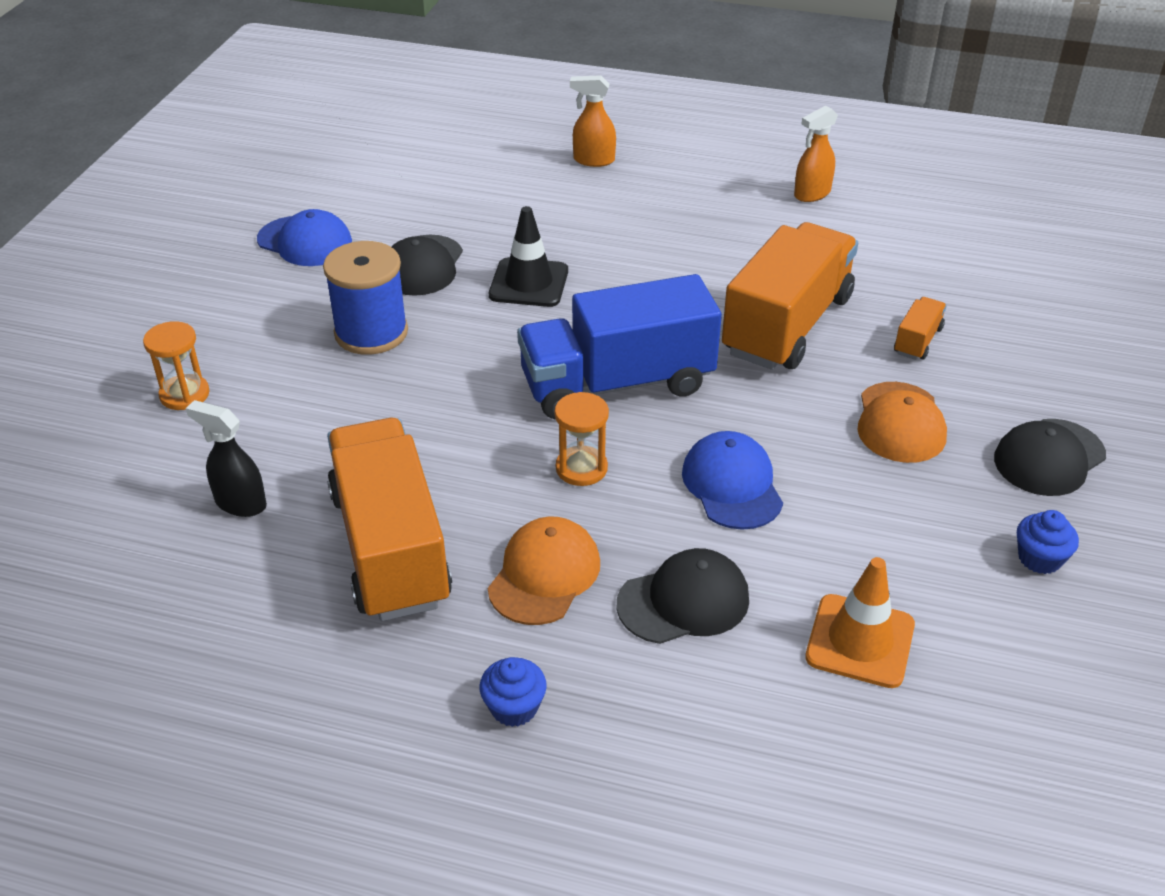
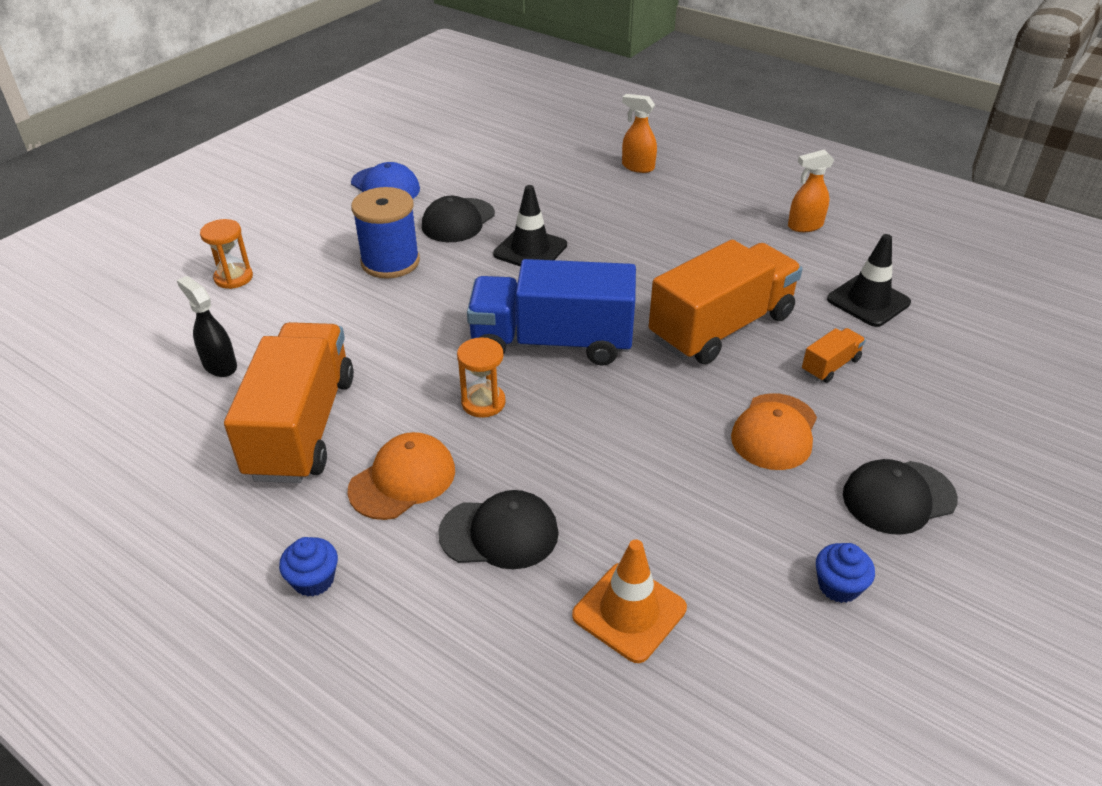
camera: 20 degrees right, 0 degrees up
blue cap [682,431,783,530] -> none
none -> black traffic cone [827,234,911,327]

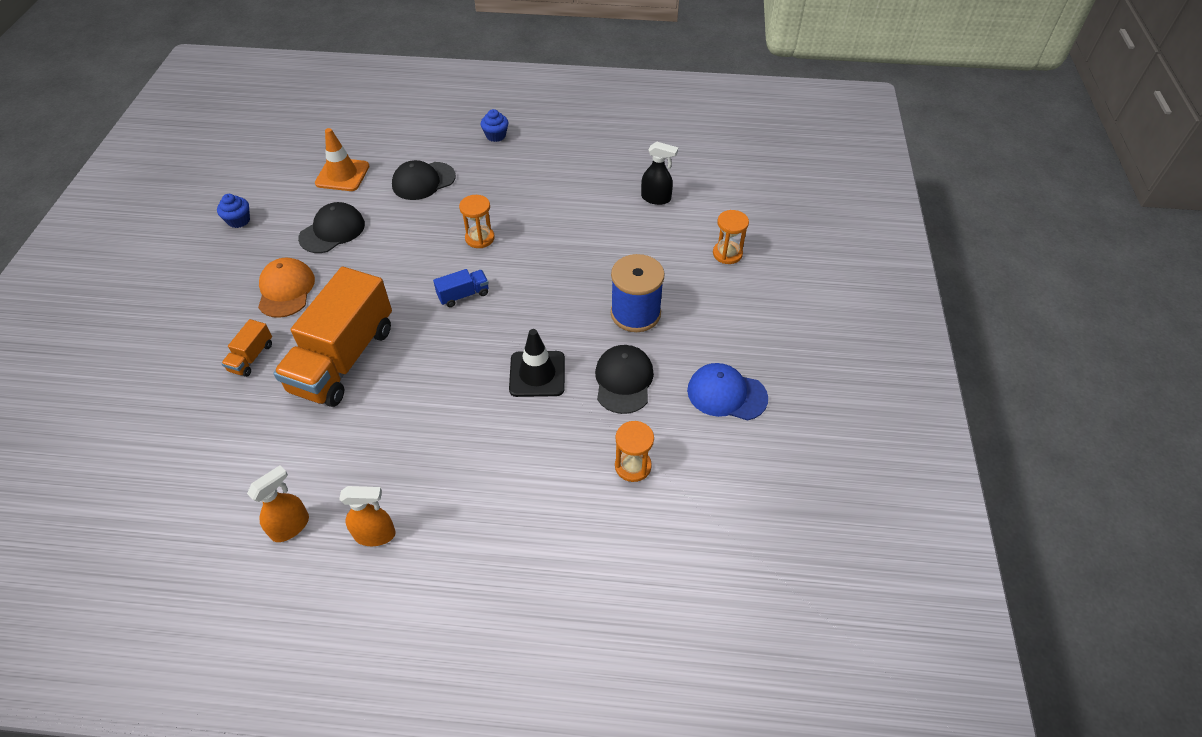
camera: 150 degrees right, 10 degrees up
orange truck [224,322,354,483] -> none
orange cap [348,432,455,520] -> none
blue truck [467,259,636,366] -> blue truck [433,269,489,307], size x0.42
orange spray bottle [622,94,657,173] -> orange spray bottle moved to [339,486,396,546]
black traffic cone [827,234,911,327] -> none
black cap [843,459,958,535] -> black cap moved to [298,202,365,253]
none -> orange hourglass [615,421,654,482]

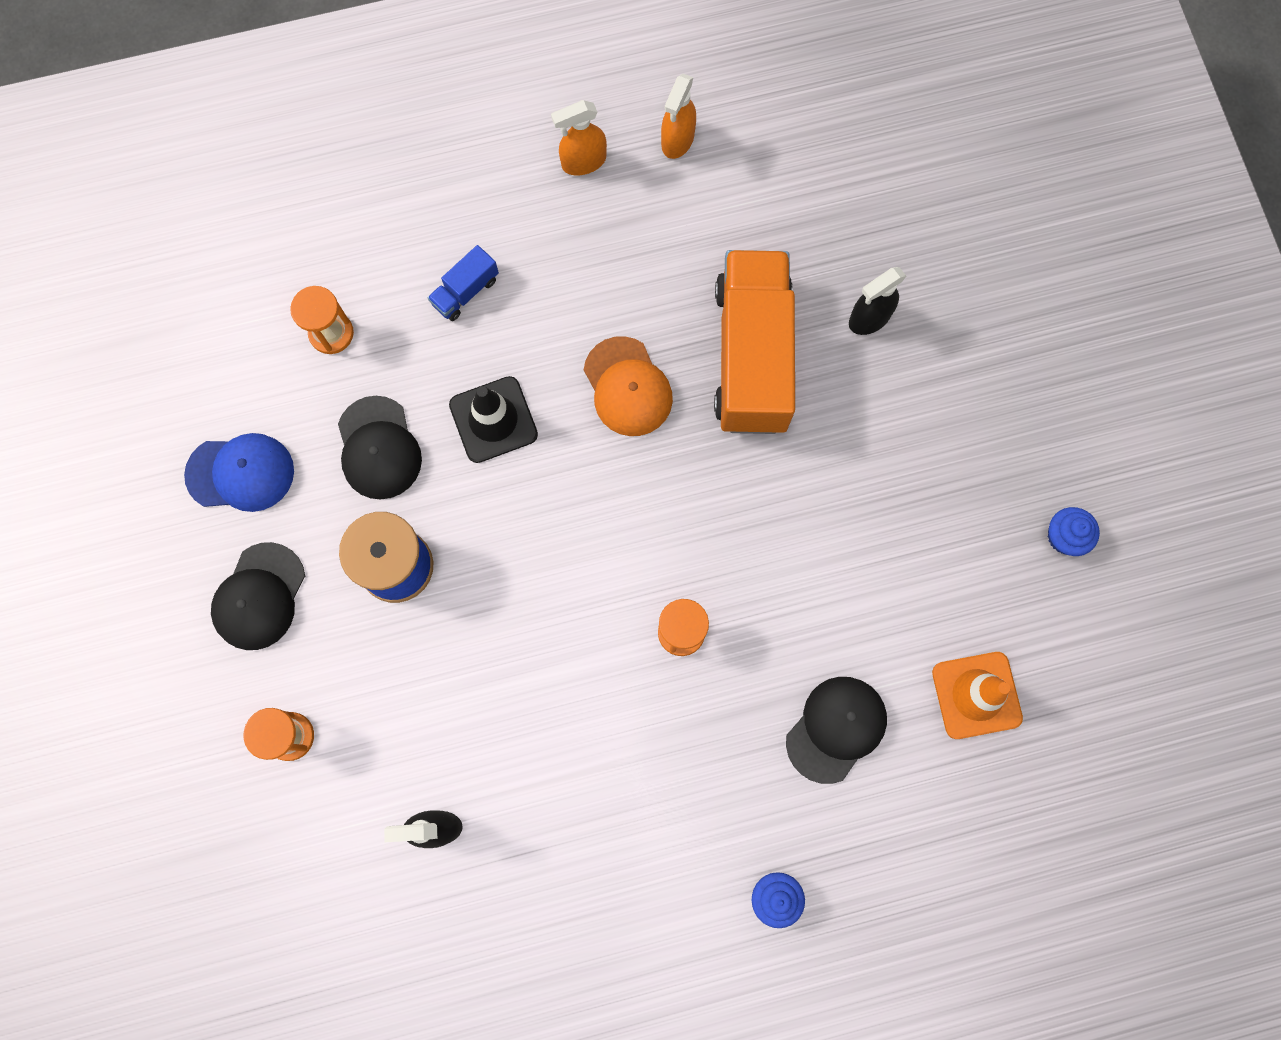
camera: 160 degrees right, 25 degrees up
orange truck [221,319,272,377] -> black spray bottle [849,267,906,335]
orange cap [258,258,315,318] -> orange cap moved to [584,336,673,436]
black cap [298,202,365,253] -> black cap moved to [211,542,305,650]
blue truck [433,269,489,307] -> blue truck moved to [428,245,499,321]

